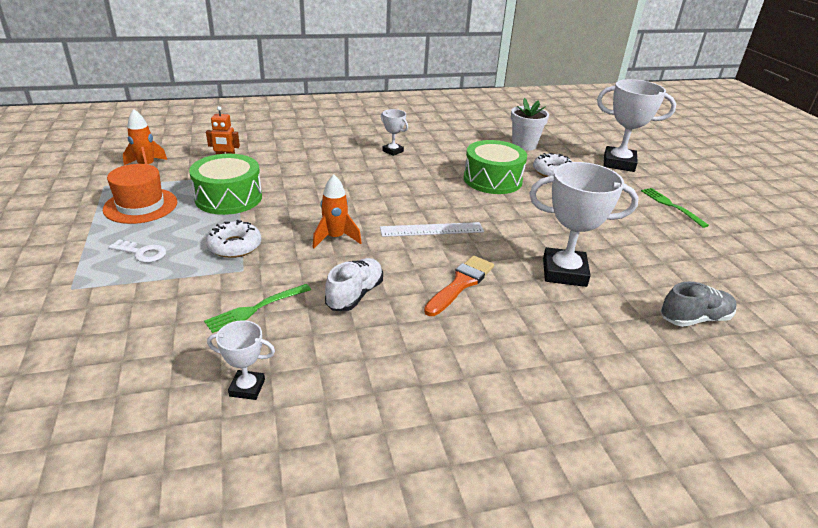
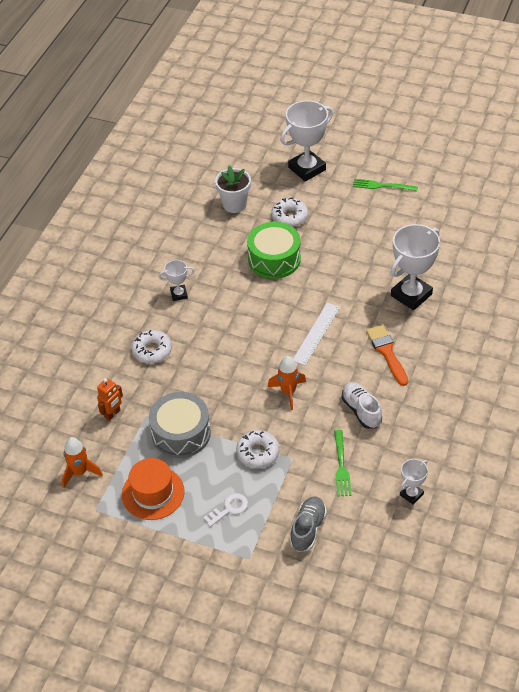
camera: 50 degrees left, 15 degrees up
green drum [189,154,262,215] -> grey drum [149,392,211,458]
grey shoe [661,282,737,327] -> grey shoe moved to [290,496,327,552]
none -> white donut [131,330,172,363]

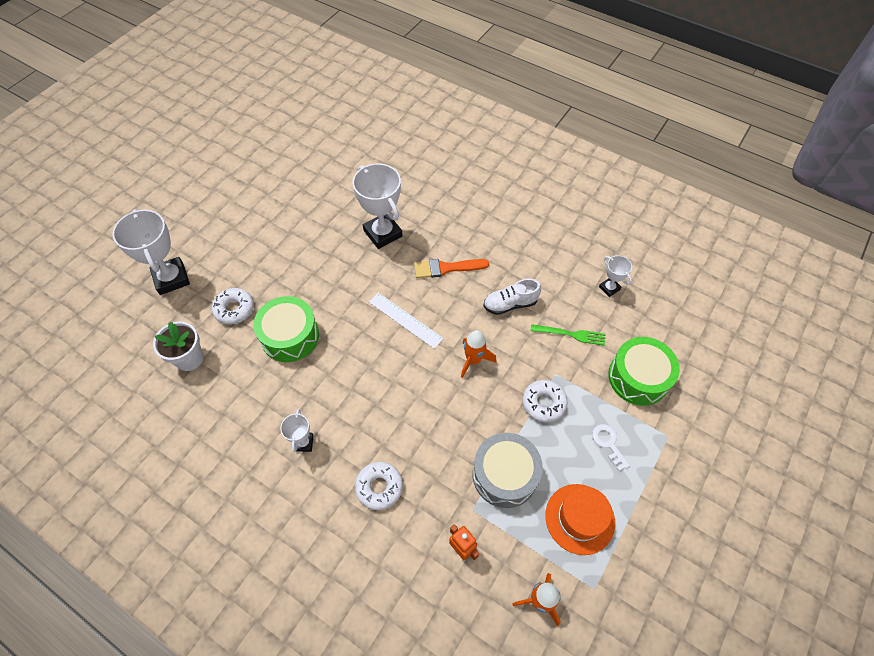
camera: 80 degrees left, 10 degrees up
grey shoe [290,496,327,552] -> green drum [608,337,680,406]
green fork [353,178,418,191] -> none

